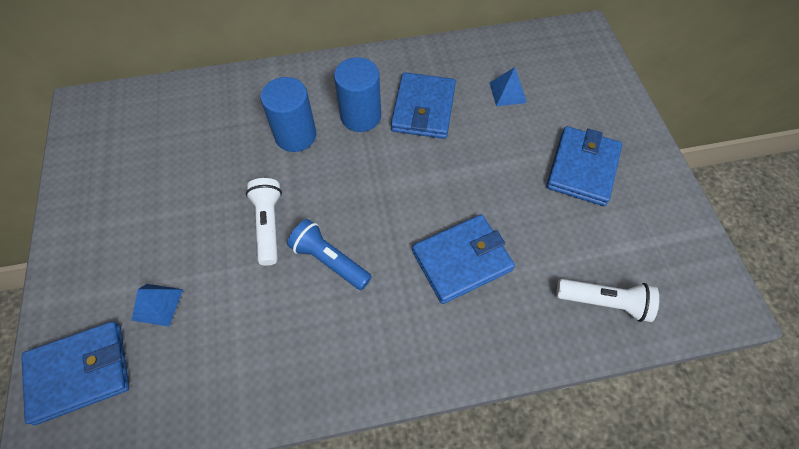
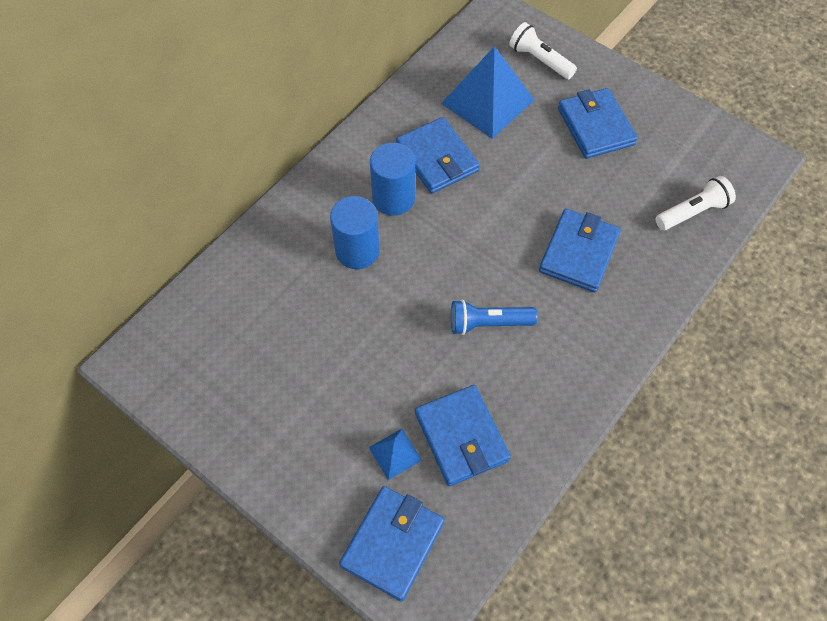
camera: 40 degrees left, 0 degrees up
white flashlight [246,178,282,266] -> white flashlight moved to [509,22,577,79]
blue pyramid [490,67,527,106] -> blue pyramid [441,46,535,139], size x2.13
none -> blue wallet [415,385,511,486]

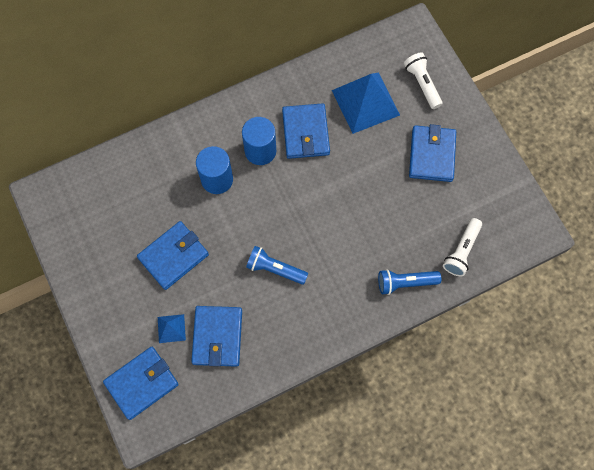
camera: 25 degrees right, 10 degrees up
blue wallet [539,209,621,292] -> blue wallet moved to [137,221,209,290]
white flashlight [656,176,736,230] -> white flashlight turned 120 degrees clockwise [443,218,482,277]
none -> blue flashlight [378,269,441,295]

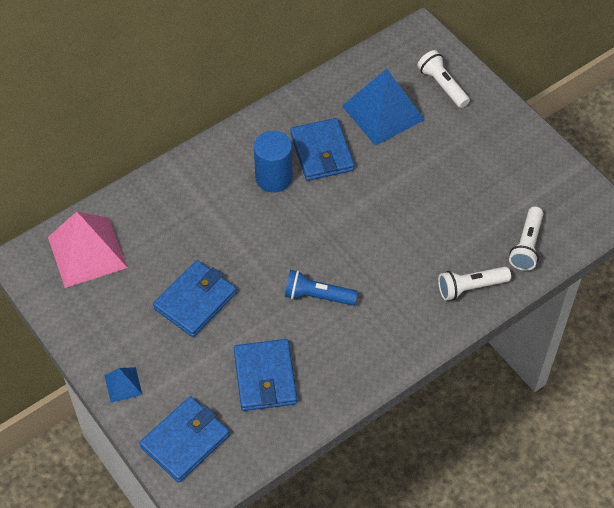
camera: 10 degrees left, 15 degrees down
blue pyramid [158,314,186,343] -> blue pyramid moved to [105,367,142,403]
blue cylinder [196,146,233,194] -> none
blue flashlight [378,269,441,295] -> white flashlight [438,267,511,301]
blue wallet [409,124,456,182] -> none
none -> pink pyramid [48,211,128,288]

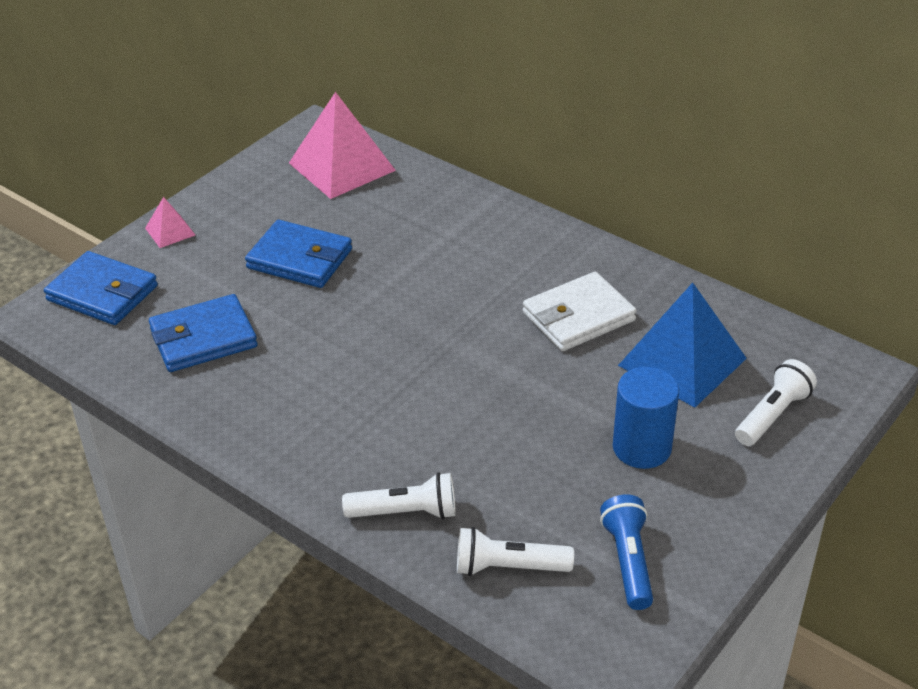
camera: 75 degrees right, 15 degrees down
blue pyramid [105,367,142,403] -> pink pyramid [145,197,195,248]
blue cylinder [254,131,293,193] -> blue cylinder moved to [613,367,679,469]
blue flashlight [284,270,358,306] -> blue flashlight moved to [600,495,653,610]
blue wallet [290,118,354,181] -> white wallet [523,272,637,351]
white flashlight [438,267,511,301] -> white flashlight turned 120 degrees clockwise [342,472,456,519]

